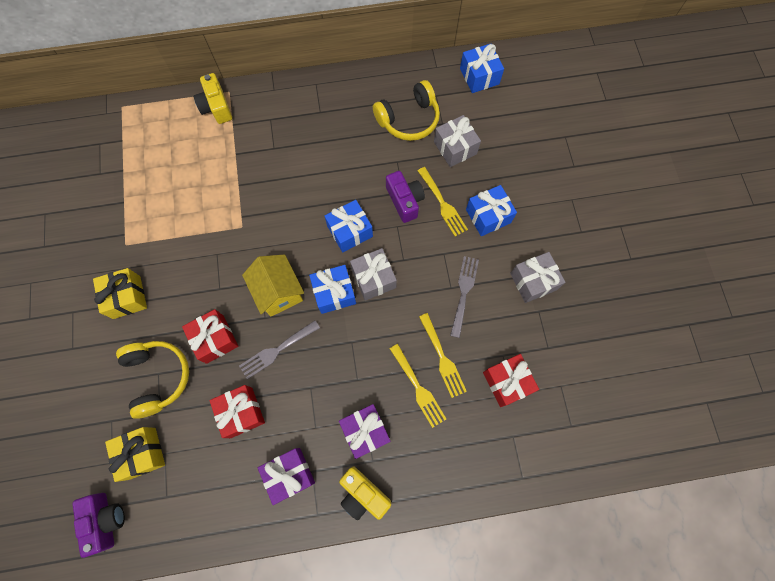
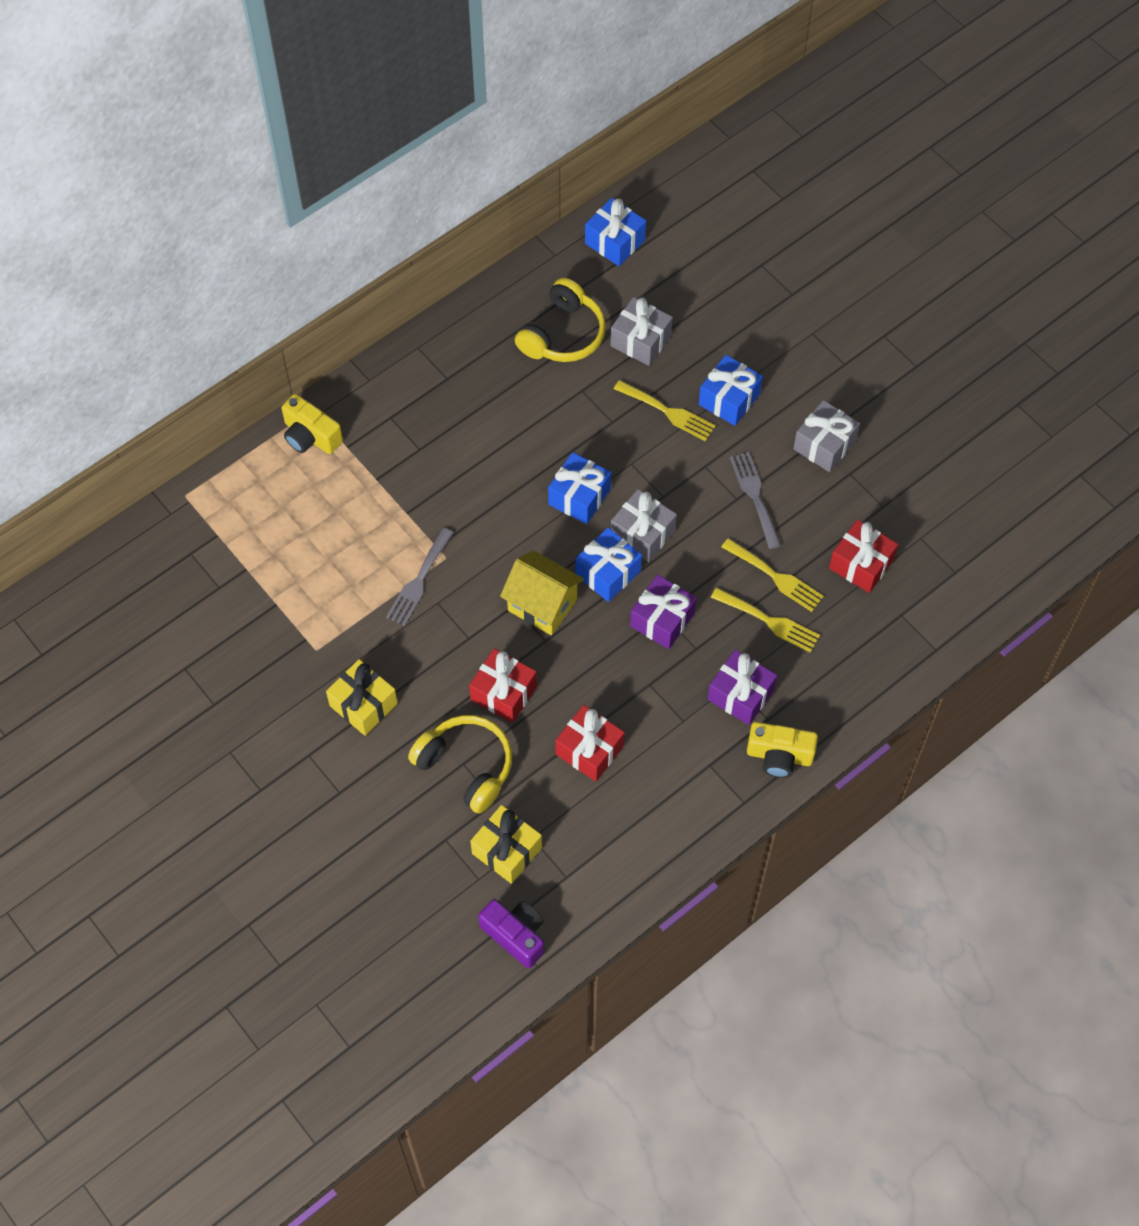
camera: 30 degrees left, 10 degrees down
grey fork [239,320,320,379] -> grey fork moved to [386,528,453,626]
purple gift [258,448,315,505] -> purple gift moved to [630,575,697,649]
purple camera [386,171,425,223] -> none

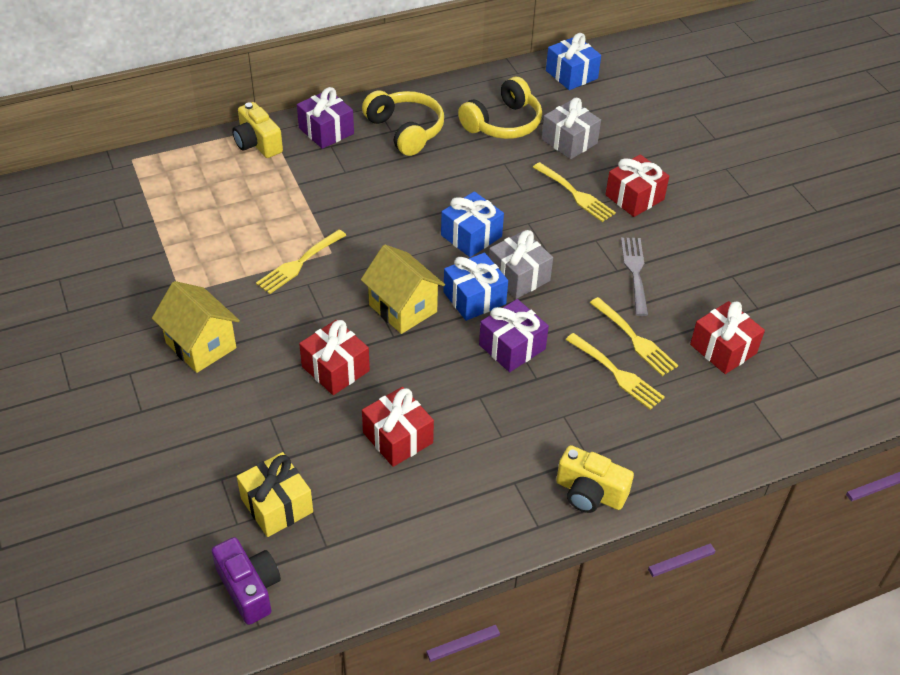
camera: 15 degrees right, 15 degrees down
yellow gift [326,659,398,736] -> yellow house [152,281,240,373]
grey fork [386,528,453,626] -> yellow fork [256,230,347,294]
yellow headphones [408,715,512,814] -> yellow headphones moved to [362,90,444,156]
blue gift [699,355,763,426] -> red gift [605,154,669,217]
purple gift [708,650,777,725] -> purple gift moved to [297,87,354,149]
grey gift [793,400,860,472] -> none

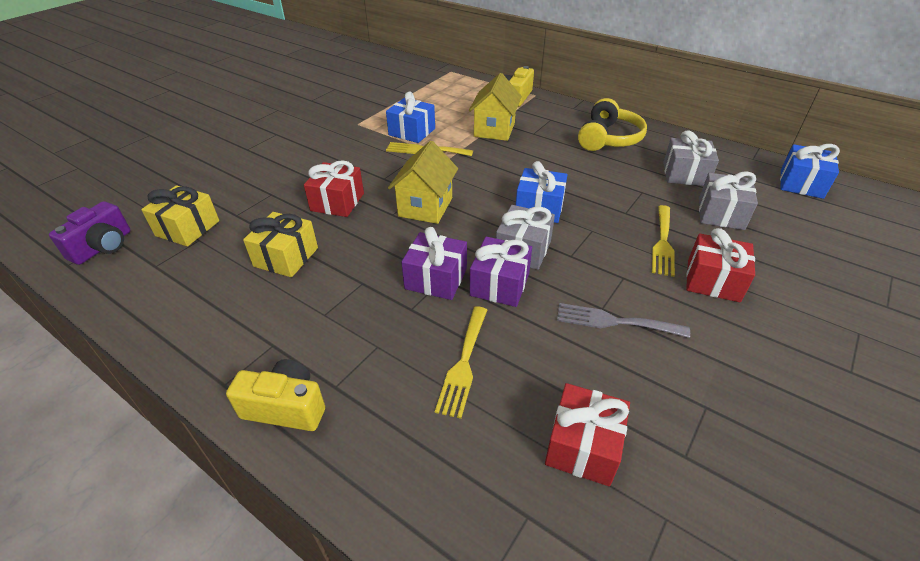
camera: 60 degrees right, 5 degrees down
yellow house [152,281,240,373] -> yellow house moved to [469,73,522,141]
purple gift [297,87,354,149] -> purple gift moved to [470,237,532,307]
red gift [362,387,434,467] -> yellow gift [243,212,318,277]
blue gift [443,252,508,321] -> blue gift moved to [386,91,435,143]
yellow headphones [458,77,542,139] -> grey gift [663,130,719,186]
yellow camera [556,445,634,513] -> yellow camera turned 105 degrees clockwise [226,359,325,431]
yellow fork [590,297,678,376] -> none
grey fork [621,238,648,316] -> grey fork turned 135 degrees counterclockwise [557,303,690,338]

